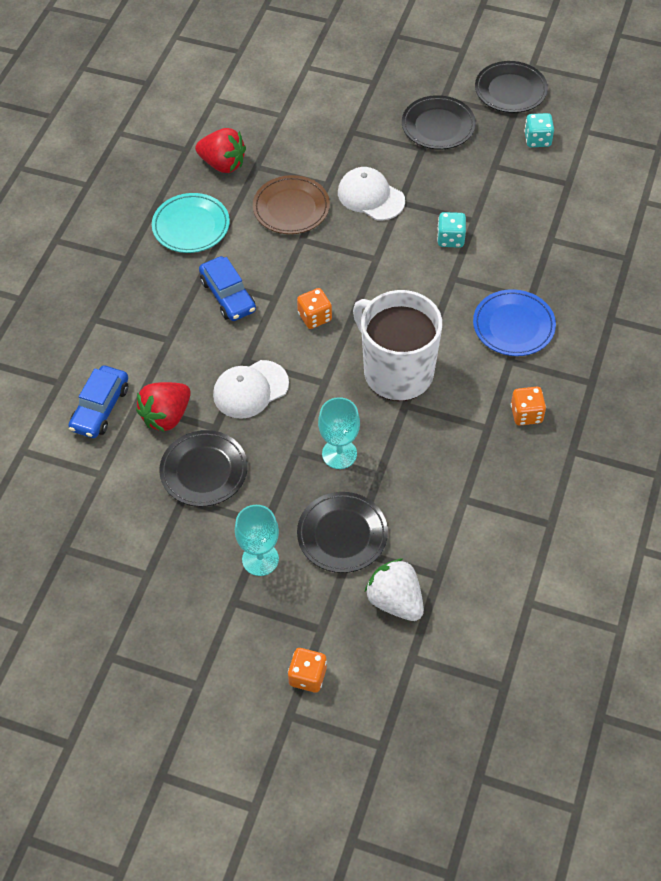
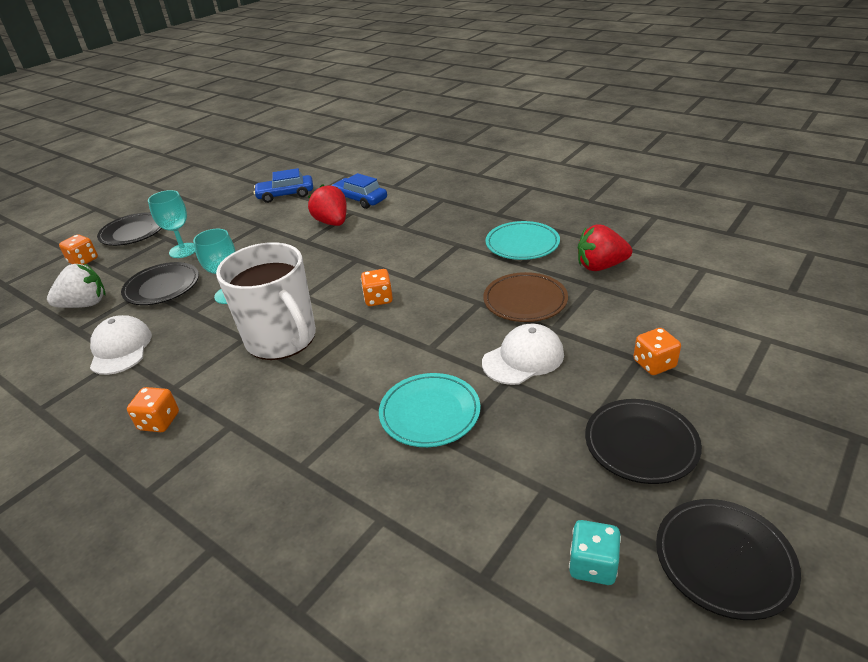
camera: 110 degrees right, 20 degrees down
black plate [159,430,248,507] -> black plate moved to [97,212,162,246]
red strawberry [195,128,246,173] -> red strawberry turned 45 degrees clockwise [578,224,632,271]
blue car [199,256,256,321] -> blue car moved to [254,168,313,203]
white cap [213,360,289,419] -> white cap moved to [90,315,152,375]
white mug [353,290,442,401] -> white mug turned 75 degrees clockwise [216,242,316,360]
turquoise dice [437,212,466,248] -> turquoise plate [379,373,481,447]
blue plate [473,289,556,356] -> none
none -> orange dice [633,328,681,375]

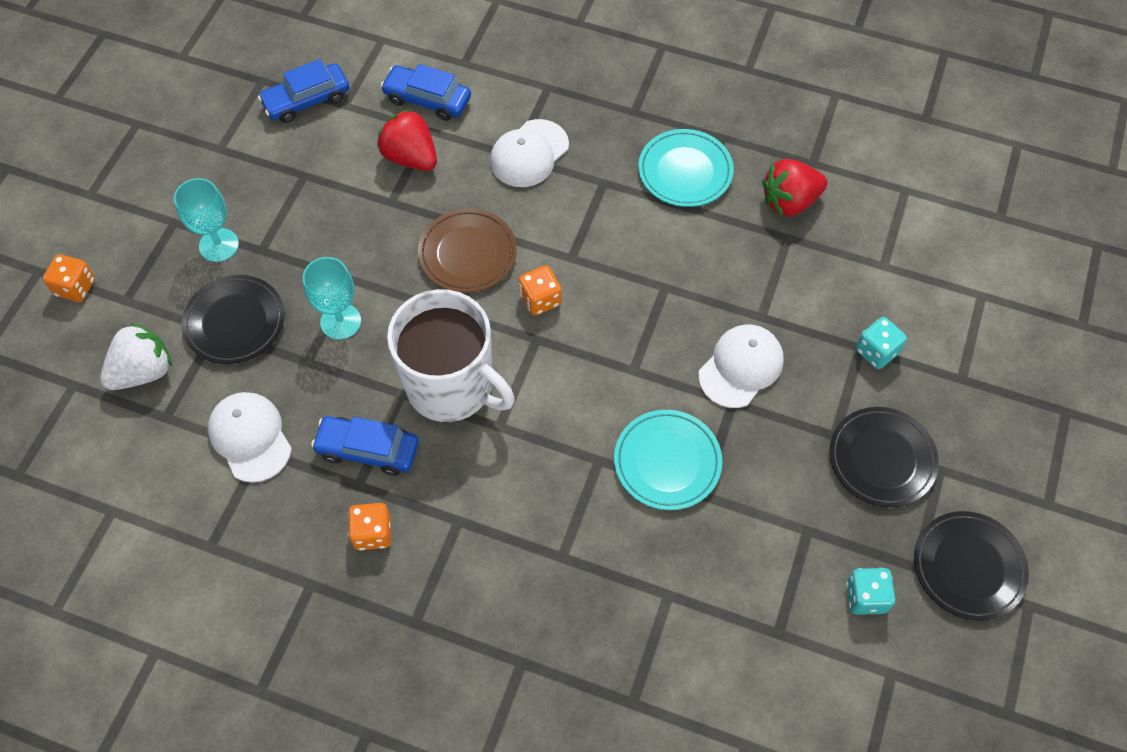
camera: 20 degrees left, 25 degrees up
black plate [97,212,162,246] -> none
brown plate [483,272,568,322] -> brown plate moved to [418,208,517,293]
orange dice [633,328,681,375] -> turquoise dice [856,317,907,369]
none -> blue car [311,416,419,476]
none -> white cap [490,119,569,187]

